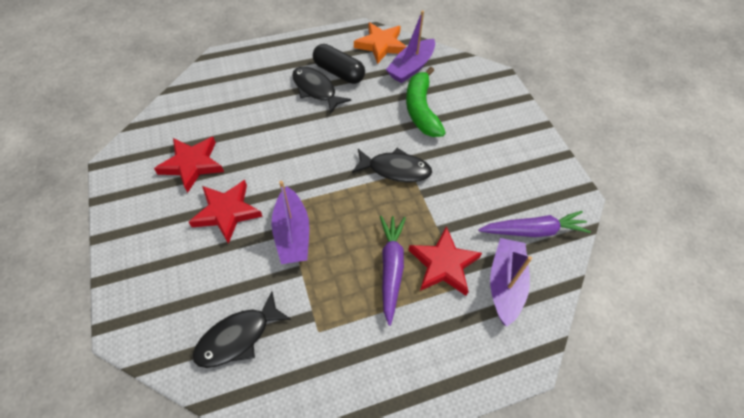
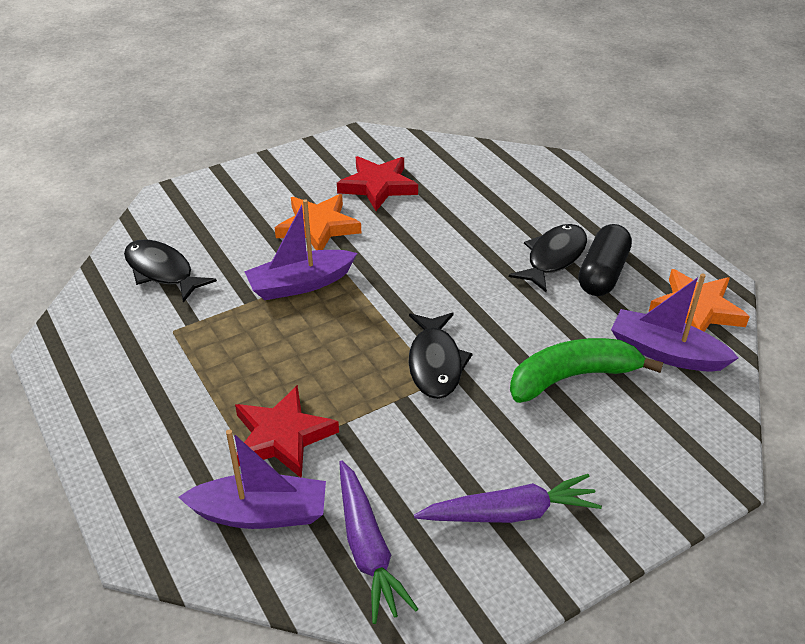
camera: 80 degrees right, 15 degrees down
red star [189,180,263,244] -> orange star [275,194,361,250]
purple carrot [380,216,406,326] -> purple carrot moved to [414,474,602,523]

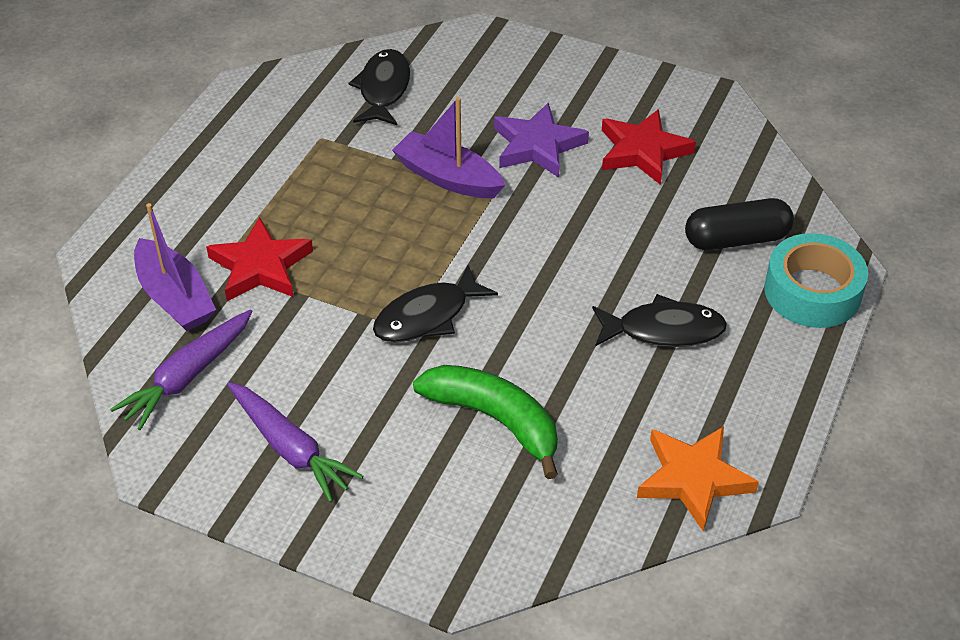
camera: 55 degrees right, 5 degrees up
orange star [275,194,361,250] -> purple star [494,102,589,178]
black capsule [578,224,632,296] -> black capsule moved to [685,198,794,250]
purple boat [611,273,739,372] -> none
none -> turquoise tape [764,233,868,328]

